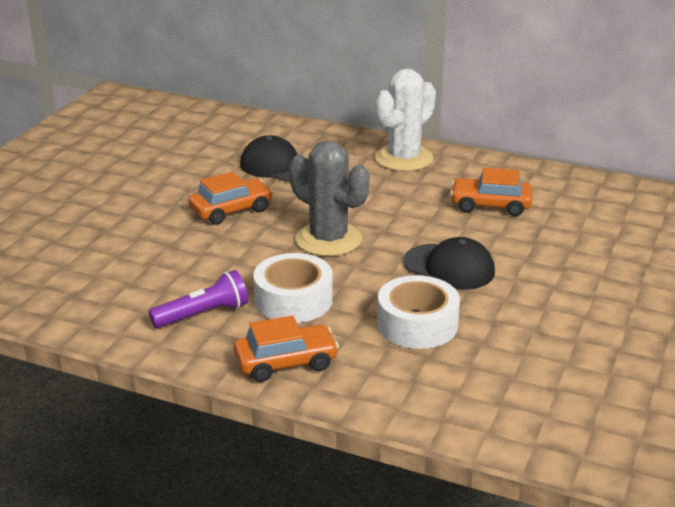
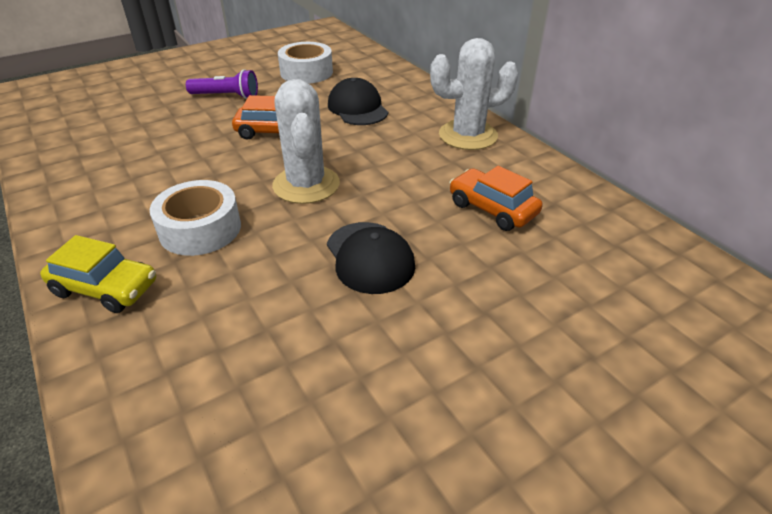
camera: 35 degrees right, 10 degrees up
purple flashlight [149,270,248,328] -> purple flashlight moved to [186,69,258,99]
orange car [234,316,339,382] -> yellow car [40,235,156,313]
grey cactus [289,140,370,256] -> white cactus [272,79,340,204]
white tape [377,275,460,349] -> white tape moved to [278,42,333,84]

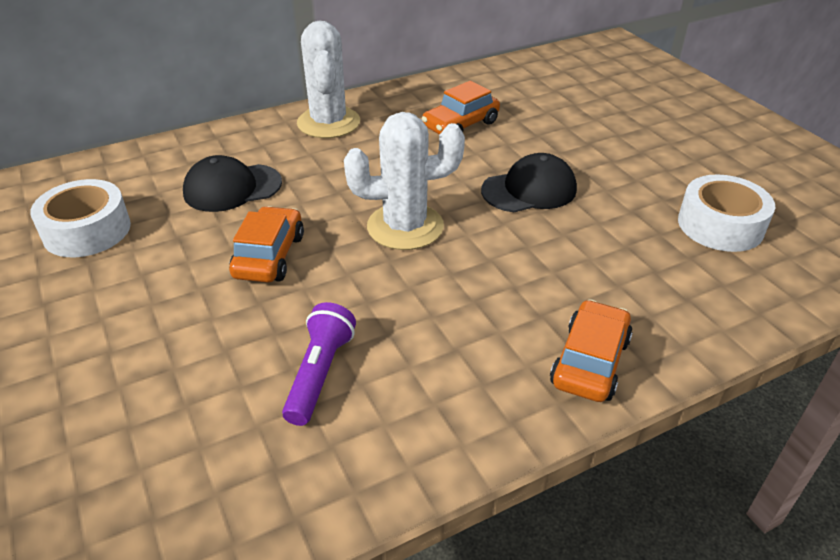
camera: 85 degrees left, 0 degrees up
yellow car [40,235,156,313] -> orange car [550,300,632,402]
white tape [150,180,241,256] -> white tape moved to [678,174,775,252]
purple flashlight [186,69,258,99] -> purple flashlight moved to [282,302,356,426]

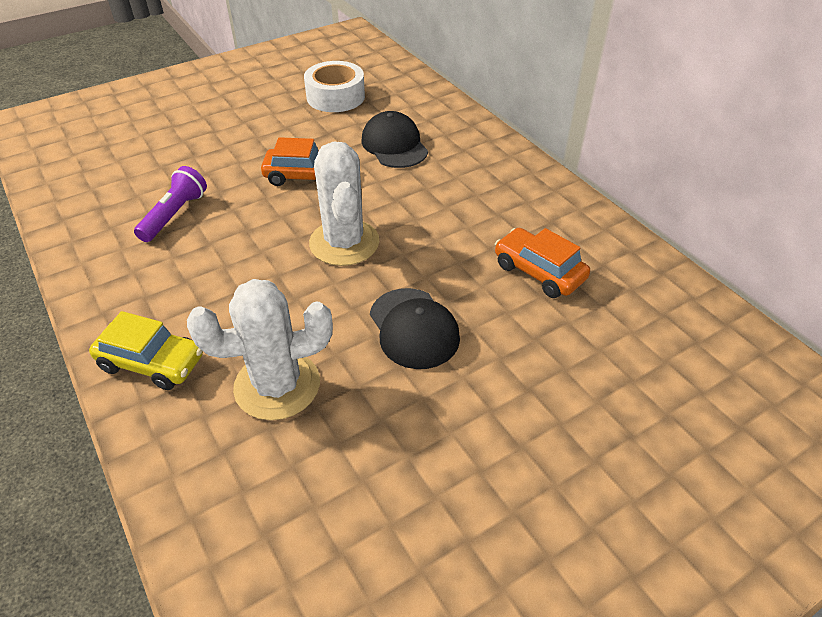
camera: 85 degrees right, 5 degrees up
purple flashlight [282,302,356,426] -> purple flashlight turned 75 degrees counterclockwise [134,166,207,242]
white cactus [297,21,360,138] -> white cactus moved to [187,279,333,420]
orange car [550,300,632,402] -> yellow car [89,311,203,390]
white tape [678,174,775,252] -> none

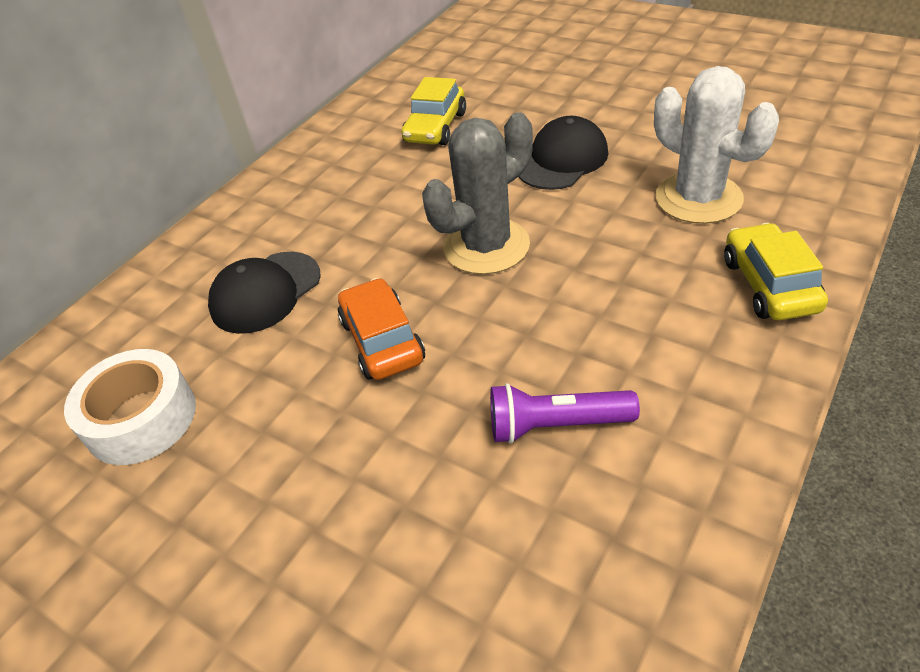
camera: 110 degrees left, 0 degrees up
white cactus [309,141,379,266] -> grey cactus [422,112,533,274]
orange car [495,228,590,298] -> yellow car [402,77,466,145]

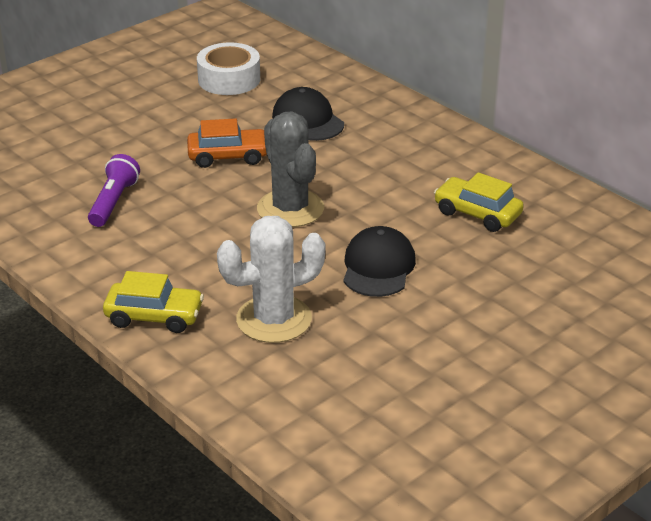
camera: 100 degrees right, 10 degrees down
black cap [519,116,608,190] -> black cap turned 135 degrees counterclockwise [343,226,416,297]

